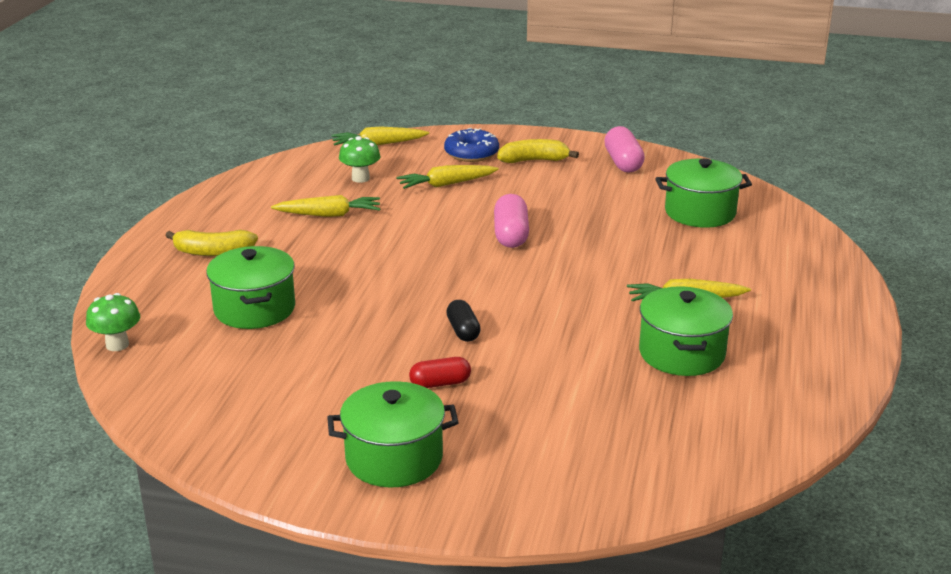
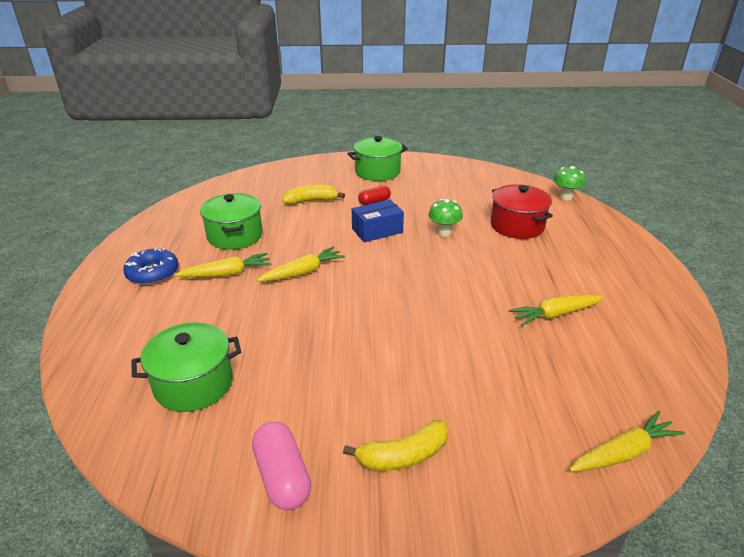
camera: 165 degrees right, 5 degrees up
yellow banana [166,230,258,256] -> yellow banana moved to [282,185,345,205]
green pot [206,246,295,329] -> red pot [491,184,553,239]
green mushroom [339,136,381,183] -> green mushroom moved to [429,199,463,236]
yellow carrot [396,165,499,189] -> yellow carrot moved to [256,246,345,282]
blue donut [444,128,499,162] -> blue donut moved to [123,248,179,285]
black capsule [446,300,481,342] -> blue box [352,200,404,242]
pink capsule [494,194,529,248] -> none

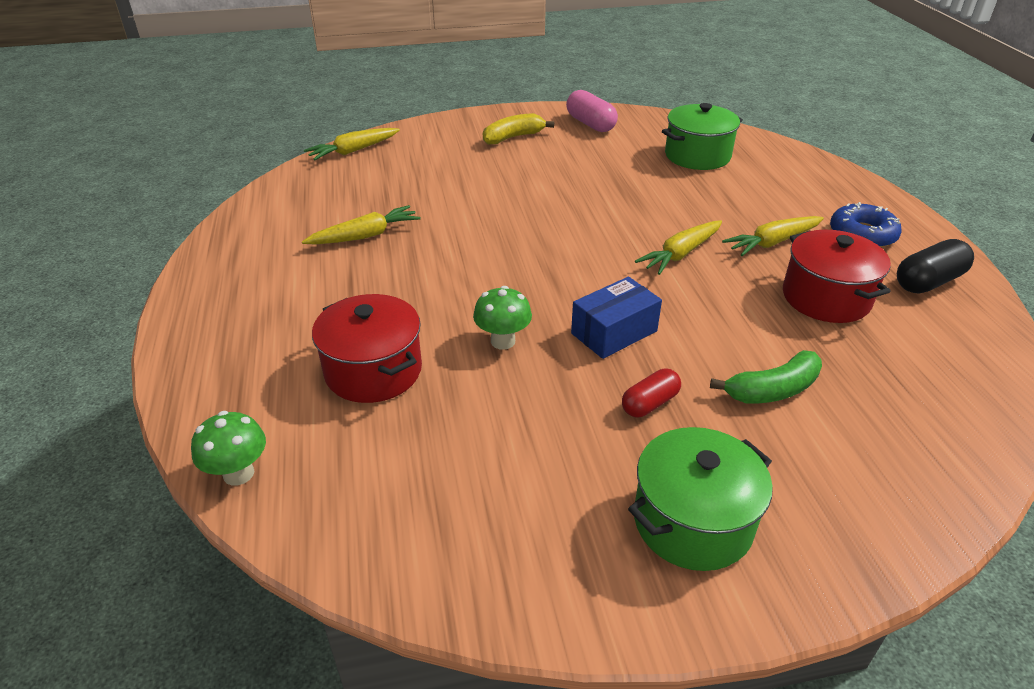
camera: 170 degrees right, 5 degrees up
green pot [200,193,263,250] -> red pot [783,230,891,323]
yellow banana [282,185,345,205] -> green banana [710,350,822,403]
none -> black capsule [897,239,974,293]

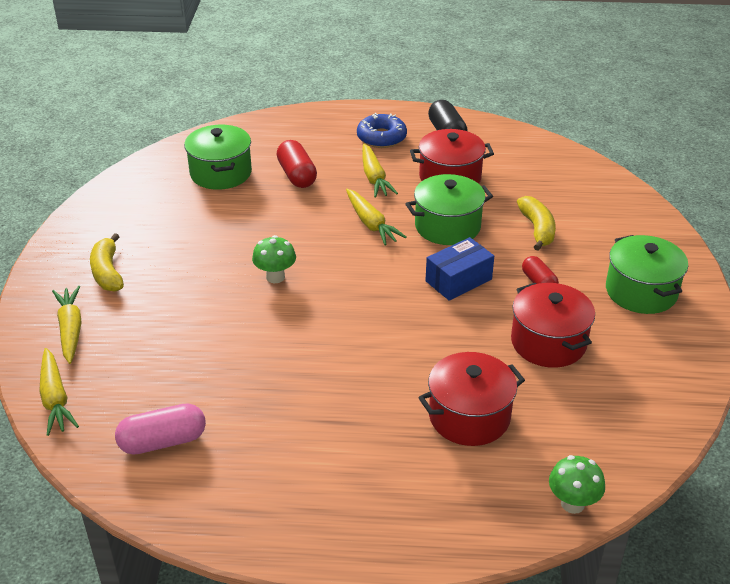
camera: 75 degrees left, 0 degrees up
yellow carrot [302,205,421,245] -> yellow carrot moved to [52,286,82,364]
green mushroom [473,286,532,350] -> green mushroom moved to [252,235,296,283]
pink capsule [566,90,618,132] -> pink capsule moved to [115,404,206,455]
blue box [571,277,662,359] -> blue box turned 75 degrees clockwise [425,237,494,301]
green banana [710,350,822,403] -> yellow banana [517,196,556,251]
none -> red capsule [276,140,317,188]
none -> green pot [405,174,493,245]
none -> red pot [511,283,595,368]

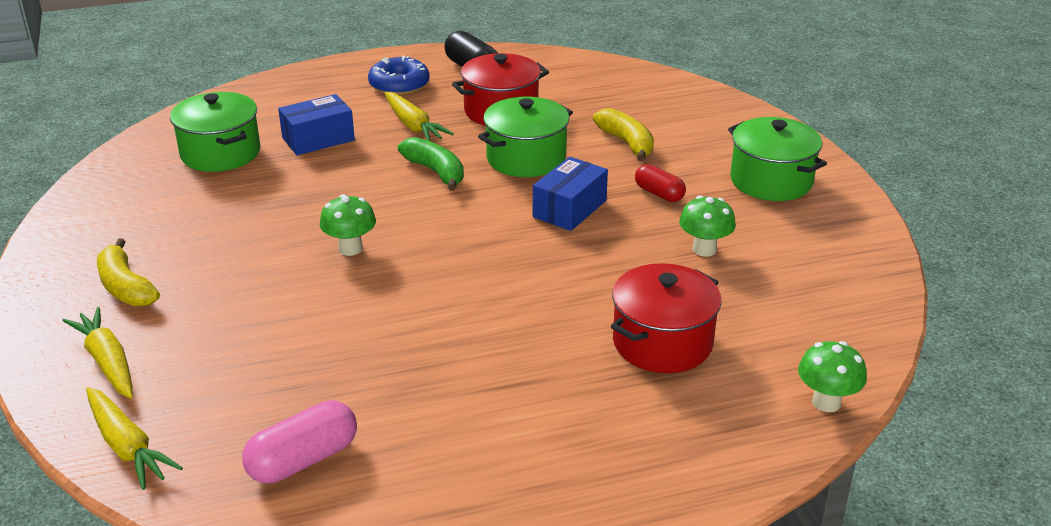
camera: 20 degrees left, 5 degrees down
red capsule [276,140,317,188] -> blue box [278,94,355,155]
yellow carrot [346,189,407,245] -> green banana [398,137,464,191]
red pot [511,283,595,368] -> green mushroom [679,195,736,257]

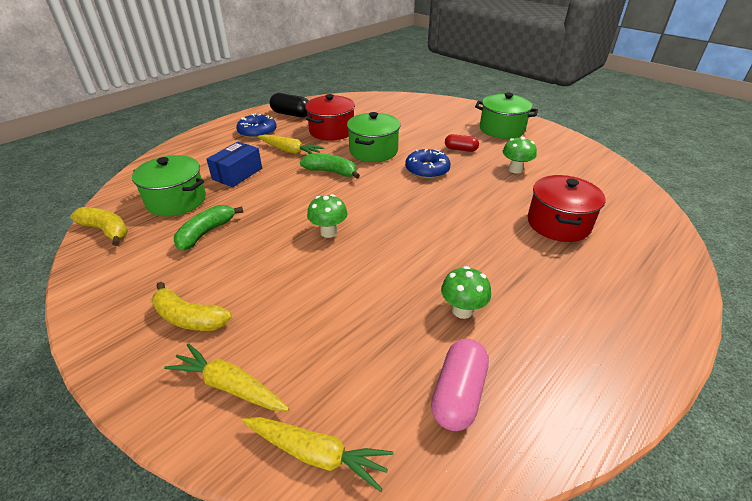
camera: 30 degrees left, 5 degrees up
blue box [533,157,608,231] -> blue donut [405,149,451,179]
yellow banana [593,108,654,161] -> yellow banana moved to [70,207,128,246]
green mushroom [798,341,867,412] -> green mushroom moved to [441,266,491,319]
none -> green banana [174,205,243,251]

